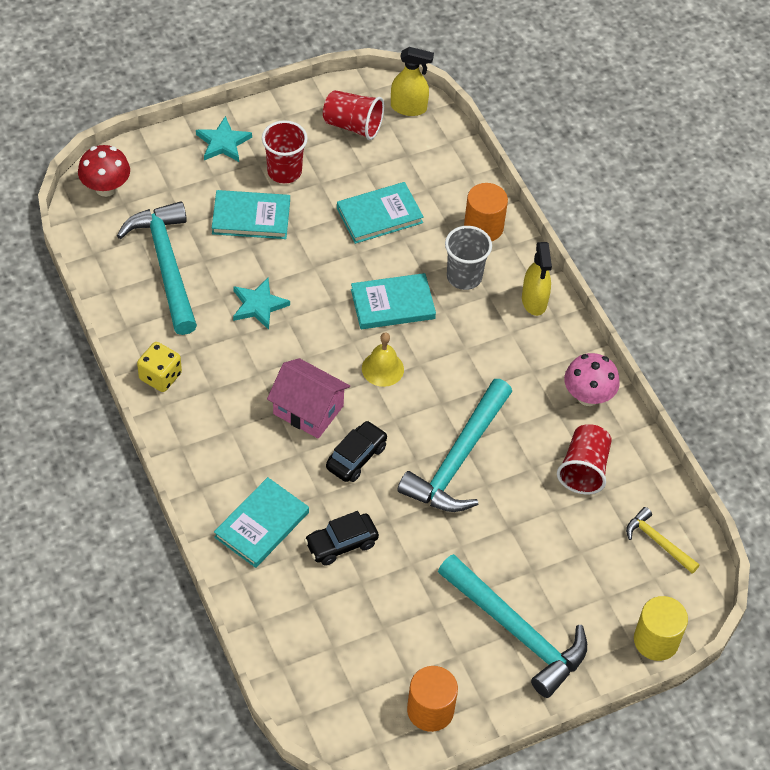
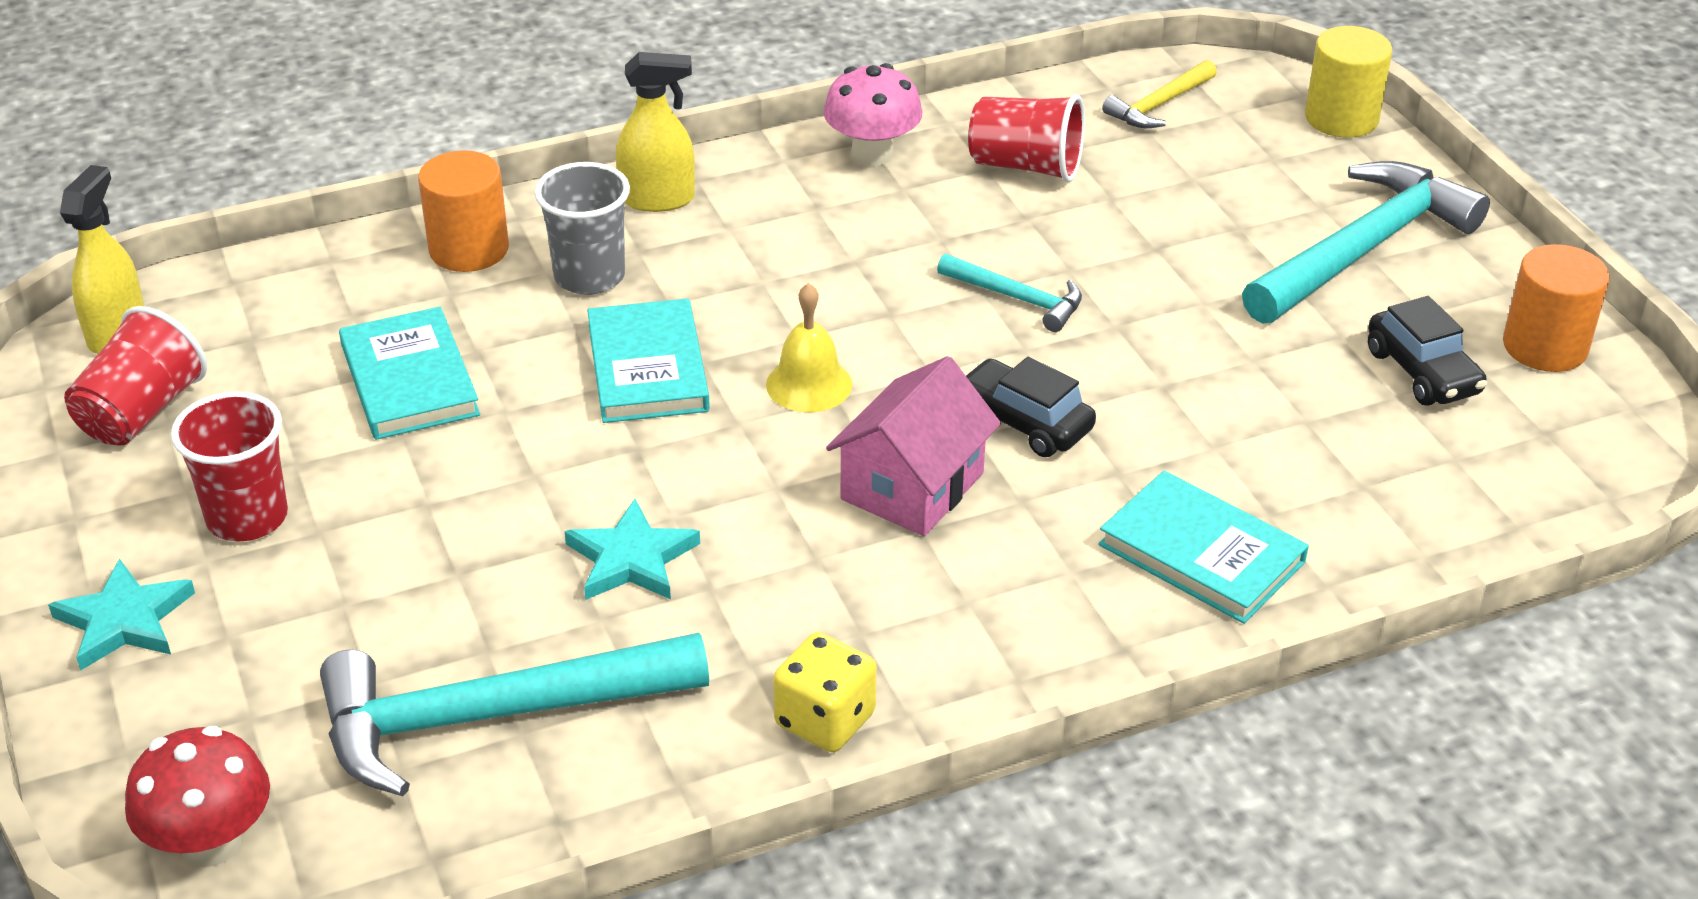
camera: 85 degrees left, 15 degrees down
turquoise book [212,190,290,239] -> none
black car [304,511,379,565] -> black car moved to [1368,296,1487,406]
turquoise hammer [397,379,512,512] -> turquoise hammer [937,253,1082,332], size x0.49

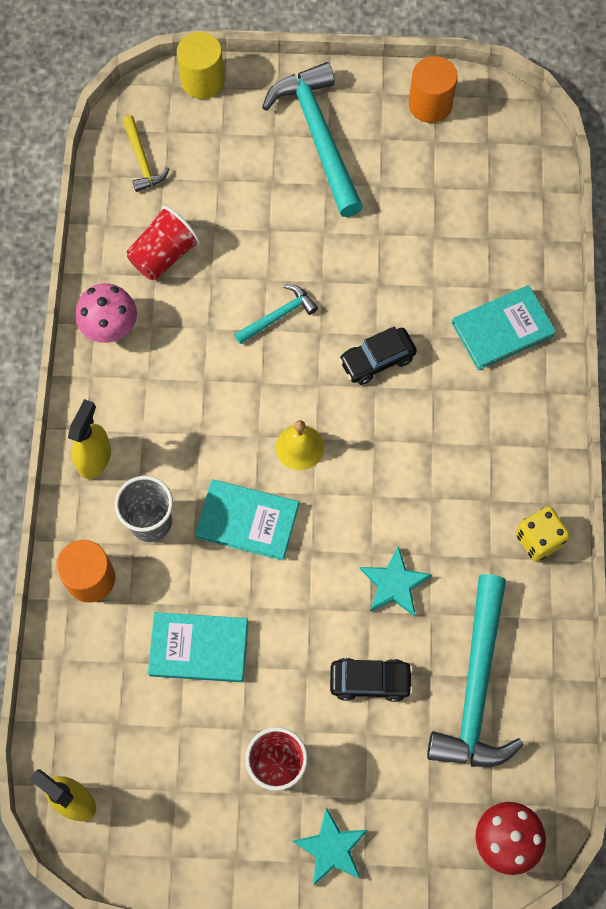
camera: 65 degrees left, 30 degrees up
red cup [64,306,207,446] -> none
pink house [826,356,1001,536] -> none
black car [1368,296,1487,406] -> black car moved to [330,658,413,702]

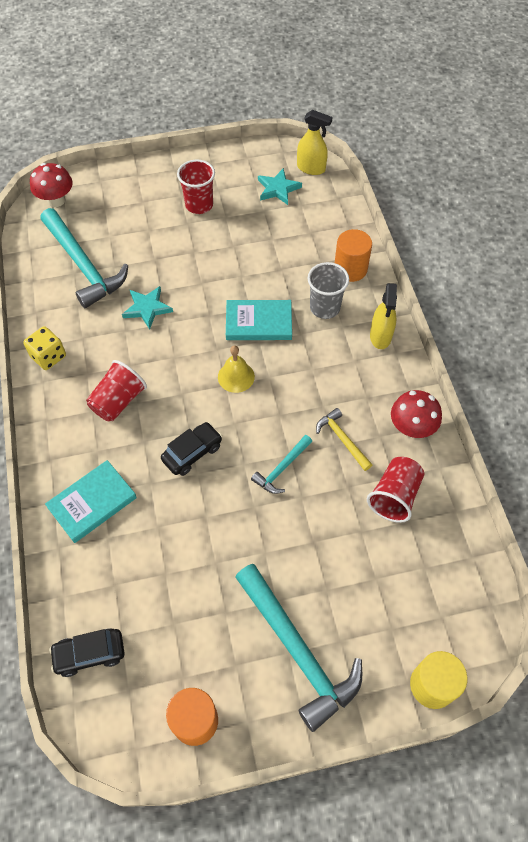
camera: 165 degrees right, 10 degrees down
pink mushroom [75,283,137,343] -> red mushroom [391,390,442,438]
yellow hammer [122,115,169,192] -> yellow hammer moved to [316,408,372,471]
turquoise book [148,612,248,682] -> none
turquoise star [292,807,368,886] -> turquoise star moved to [258,168,302,205]
black car [330,658,413,702] -> black car moved to [49,628,125,677]
turquoise hammer [427,574,524,767] -> turquoise hammer turned 150 degrees clockwise [41,208,128,308]
none -> red cup [86,360,147,421]

